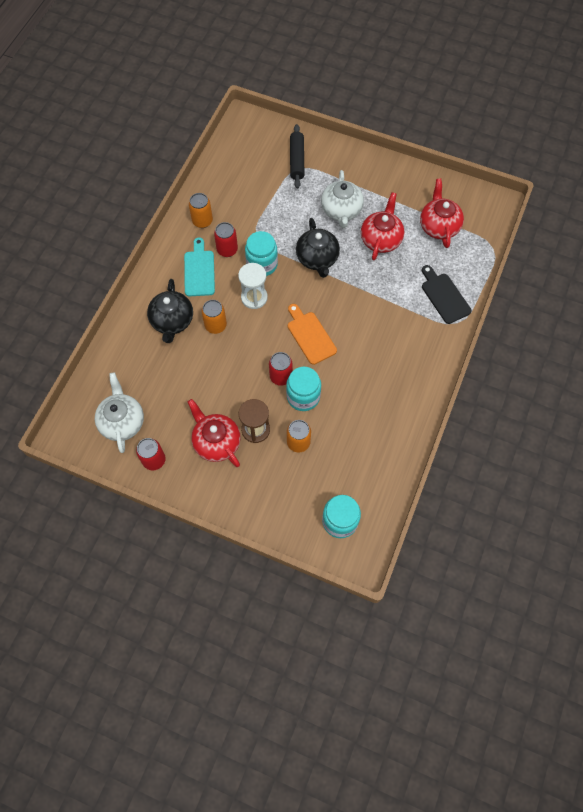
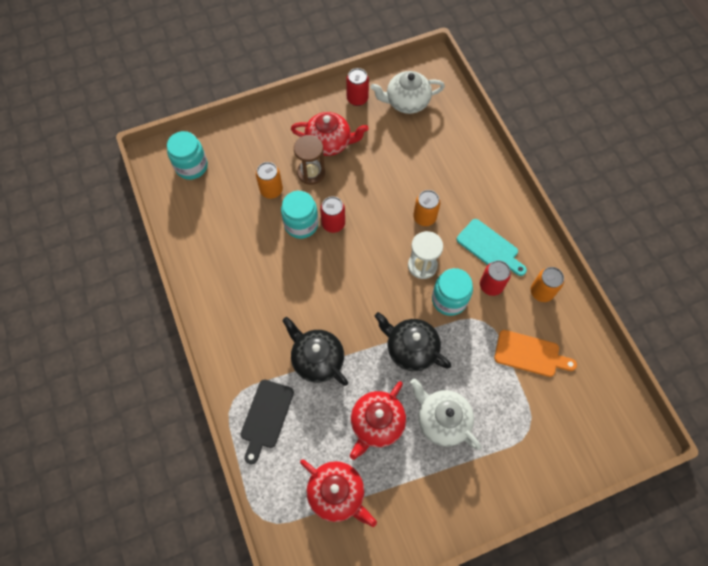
camera: 135 degrees right, 0 degrees up
white teapot [95,372,144,453] -> white teapot turned 135 degrees clockwise [370,71,445,114]
black teapot [147,279,193,343] -> black teapot moved to [282,317,348,386]
orange cutting board [288,304,337,365] -> orange cutting board moved to [494,330,577,377]
black rolling pin [290,124,305,188] -> none
red teapot [361,192,404,260] -> red teapot turned 60 degrees clockwise [350,381,406,460]
black cutting board [422,265,472,324] -> black cutting board turned 90 degrees clockwise [241,379,294,464]

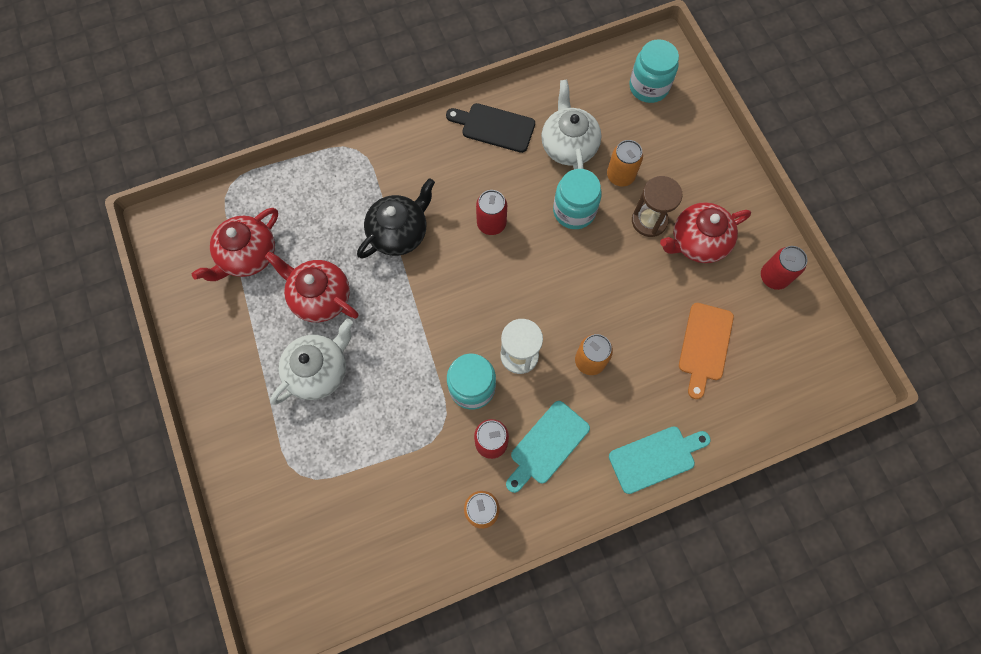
camera: 90 degrees right, 5 degrees up
black cutting board [241,379,294,464] -> black cutting board moved to [446,103,535,153]
red teapot [291,112,369,156] -> red teapot turned 60 degrees clockwise [660,202,751,263]
red can [320,197,345,233] -> red can moved to [476,190,507,235]
white teapot [370,71,445,114] -> white teapot moved to [541,80,601,169]
black teapot [374,312,451,371] -> none
orange cutting board [494,330,577,377] -> orange cutting board moved to [679,303,734,399]
none -> turquoise cutting board [609,426,711,494]

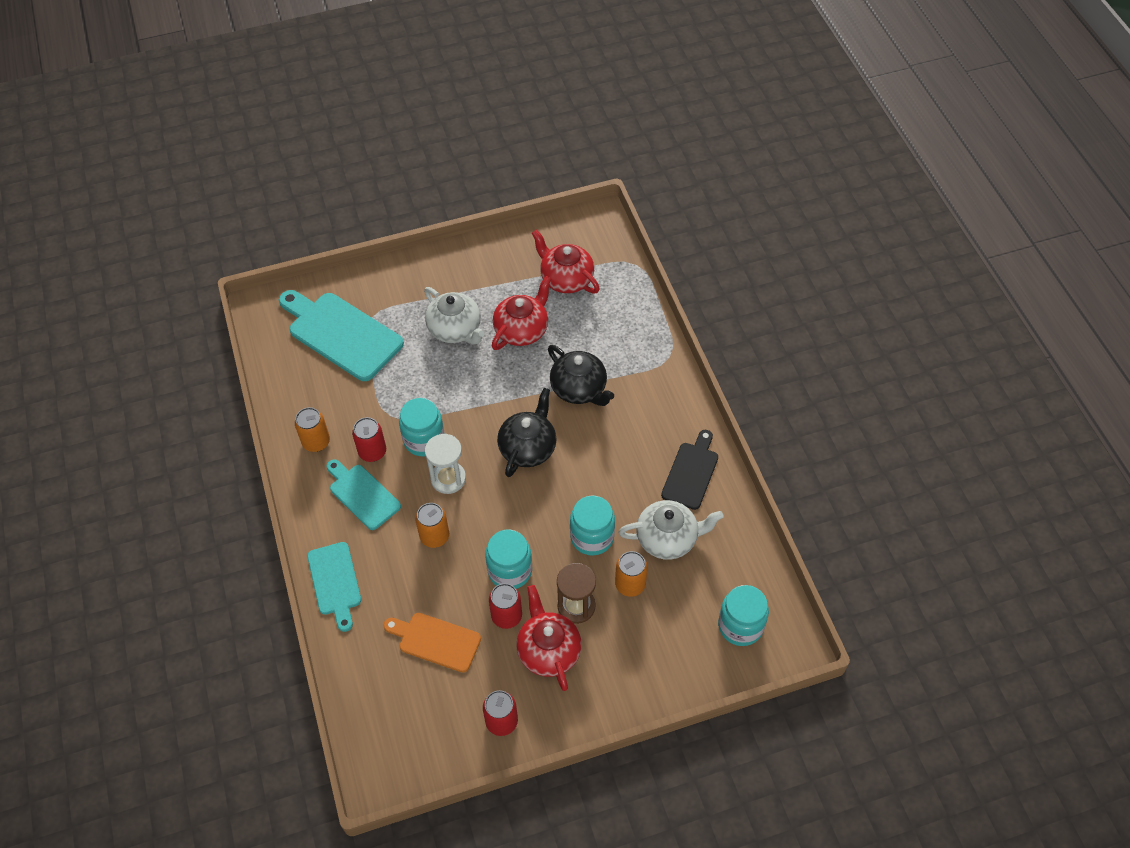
camera: 95 degrees right, 15 degrees down
red can [476,190,507,235] -> red can moved to [489,583,522,629]
none -> turquoise cutting board [279,290,404,381]
none -> turquoise jar [485,530,532,589]
none -> black teapot [497,388,557,477]

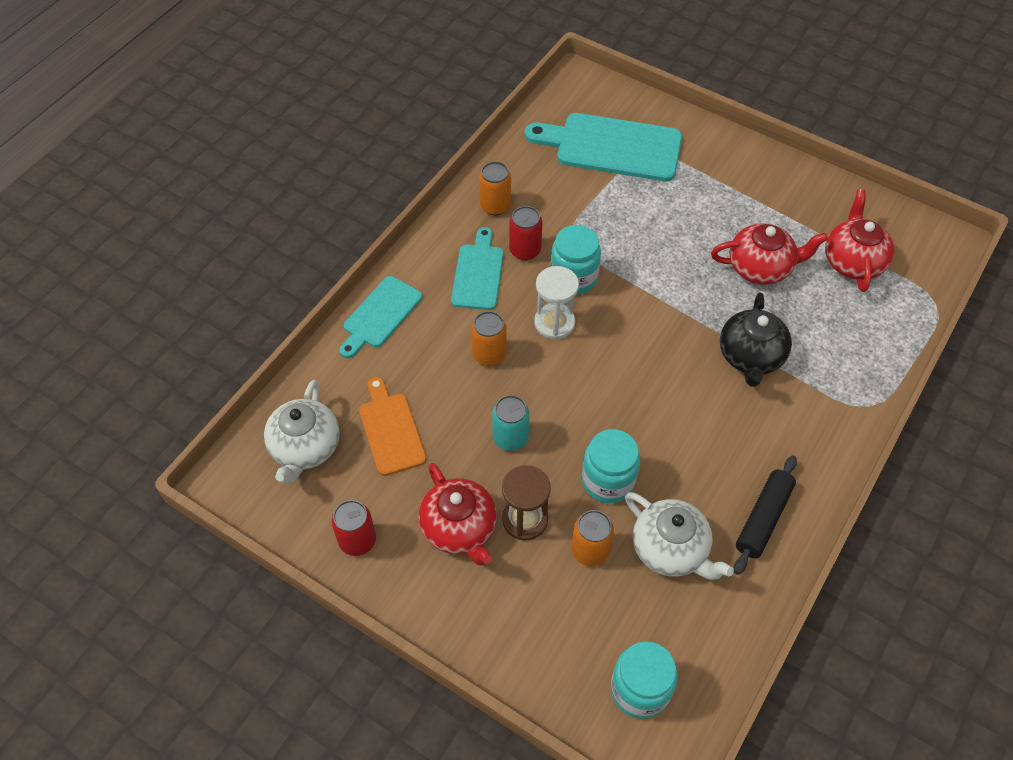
camera: 50 degrees right, 0 degrees up
turquoise cutting board [279,290,404,381] -> turquoise cutting board turned 75 degrees counterclockwise [525,113,682,181]
white teapot [424,287,485,344] -> white teapot moved to [264,380,340,484]
turquoise jar [485,530,532,589] -> turquoise can [492,395,530,451]
red can [489,583,522,629] -> none
black teapot [497,388,557,477] -> none
red teapot [516,585,582,691] -> red teapot turned 120 degrees clockwise [418,463,497,566]
black cutting board [661,430,718,510] -> black rolling pin [734,455,797,575]

